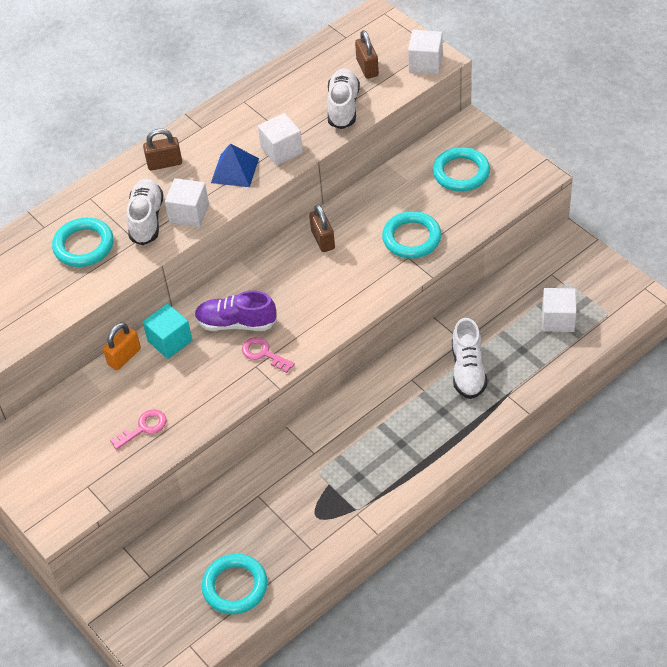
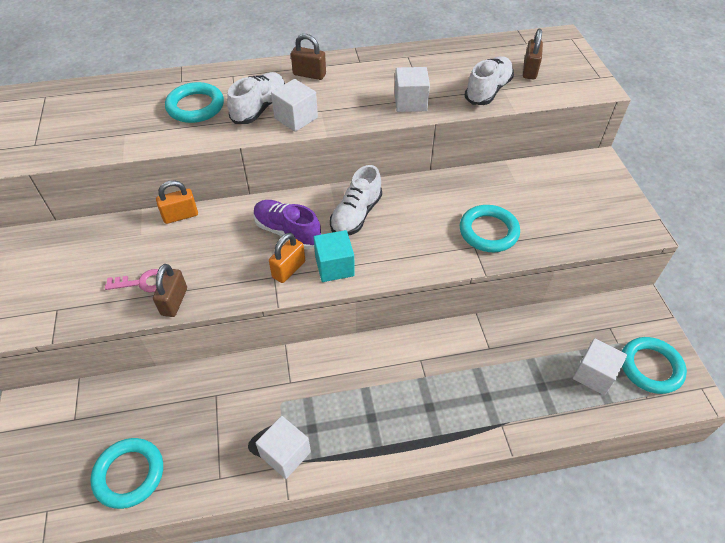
camera: 25 degrees right, 0 degrees up
turquoise cube [143,303,192,359] -> turquoise cube moved to [313,230,355,282]
blue pyramid [211,143,259,187] -> none
pink key [242,337,295,373] -> orange padlock [269,233,305,283]
brown padlock [309,204,335,252] -> brown padlock moved to [153,264,187,317]
white cube [408,30,443,74] -> white cube moved to [255,416,311,479]
turquoise ring [433,147,490,192] -> turquoise ring moved to [622,337,687,394]
white shoe [452,318,487,399] -> white shoe moved to [330,165,382,236]

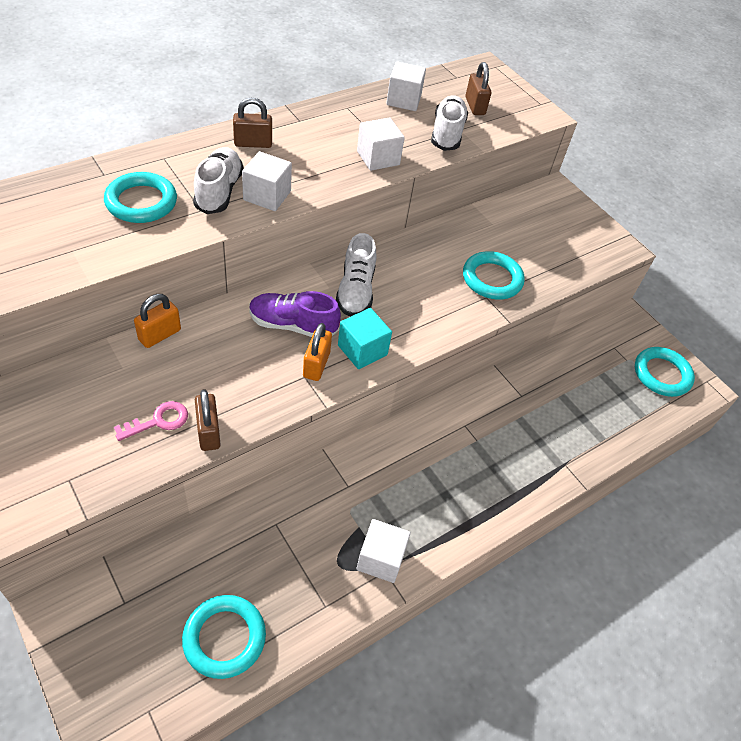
camera: 30 degrees left, 0 degrees up
white cube [573,338,627,395] -> white cube moved to [386,61,426,111]

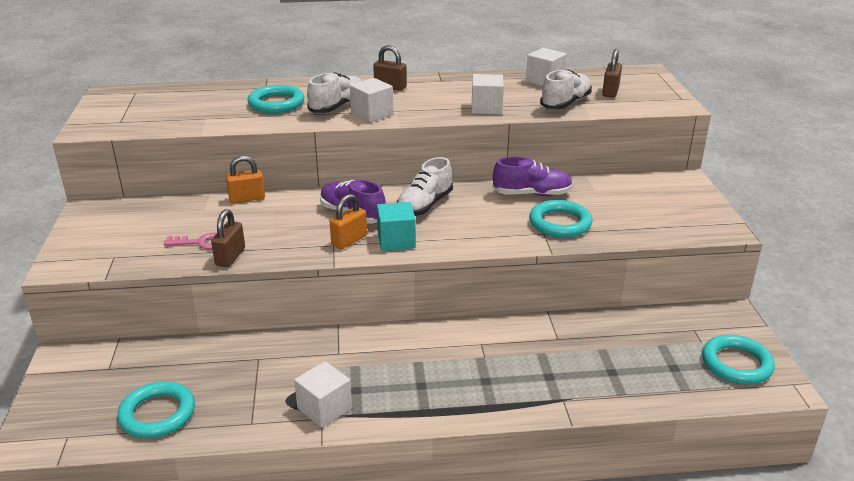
camera: 35 degrees right, 20 degrees down
none -> purple shoe [493,156,573,196]

